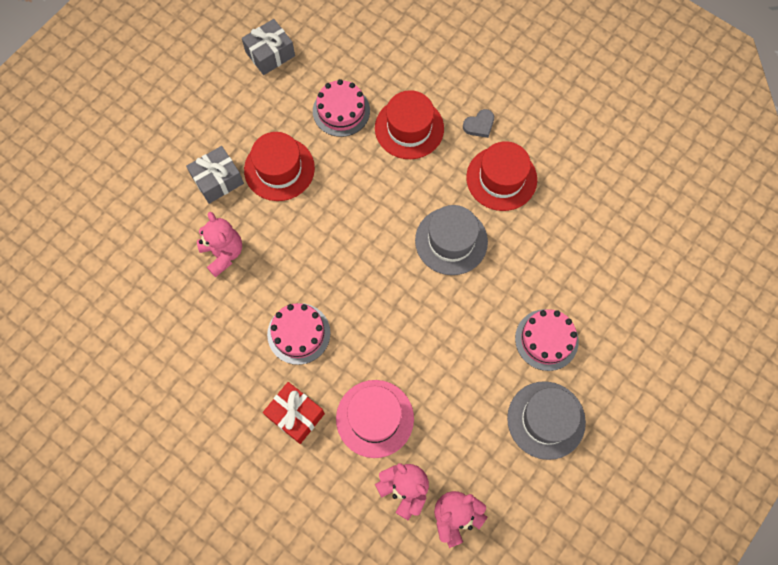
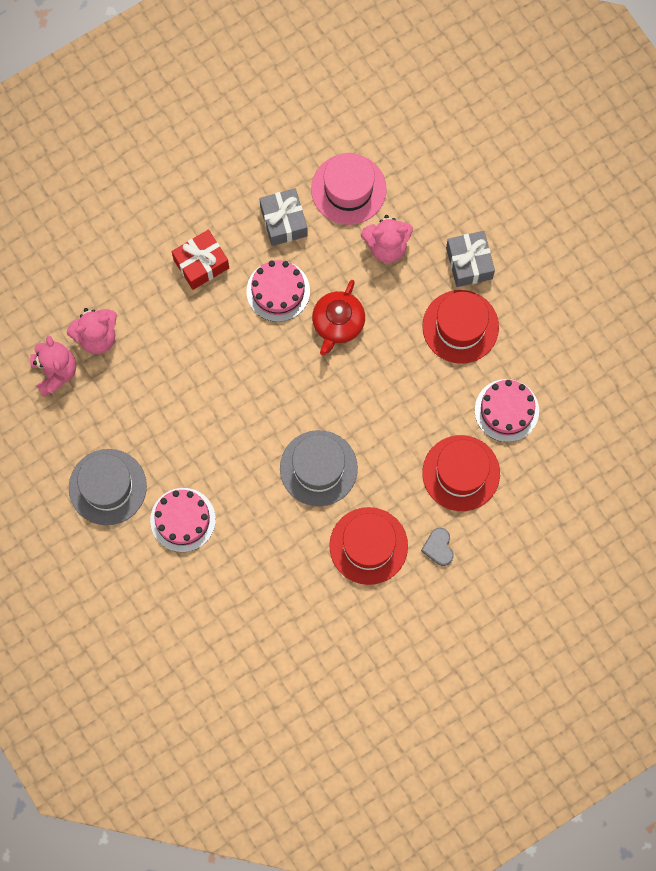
camera: 110 degrees right, 5 degrees up
grey gift [242,19,295,75] -> grey gift moved to [259,188,308,246]
pink hat [336,380,414,458] -> pink hat moved to [311,153,386,225]
none -> red teapot [312,280,365,356]

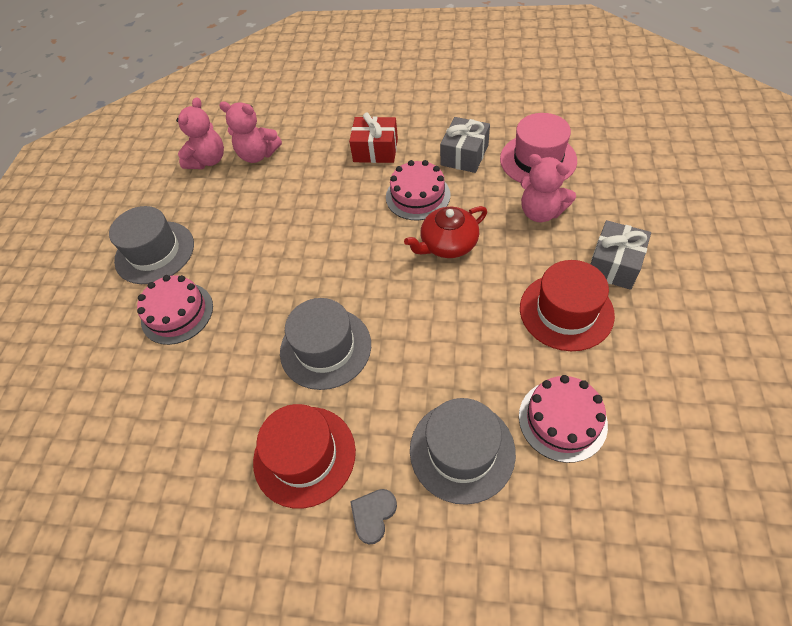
camera: 45 degrees right, 20 degrees down
red hat [422,435,500,511] -> grey hat [410,398,516,505]

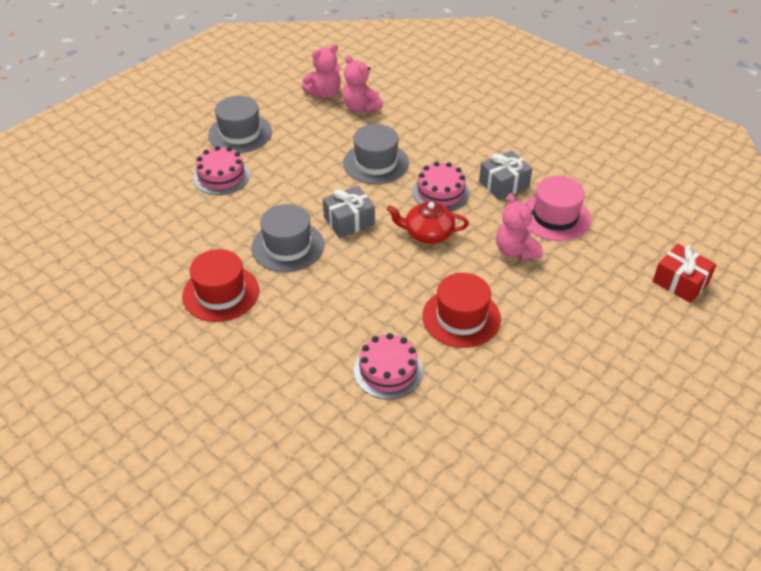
camera: 30 degrees right, 10 degrees down
red gift [349,112,398,163] -> red gift moved to [653,244,717,303]
grey heart [350,489,397,544] -> none
grey hat [410,398,516,505] -> grey hat moved to [343,124,409,184]
grey gift [591,220,651,290] -> grey gift moved to [323,186,375,238]

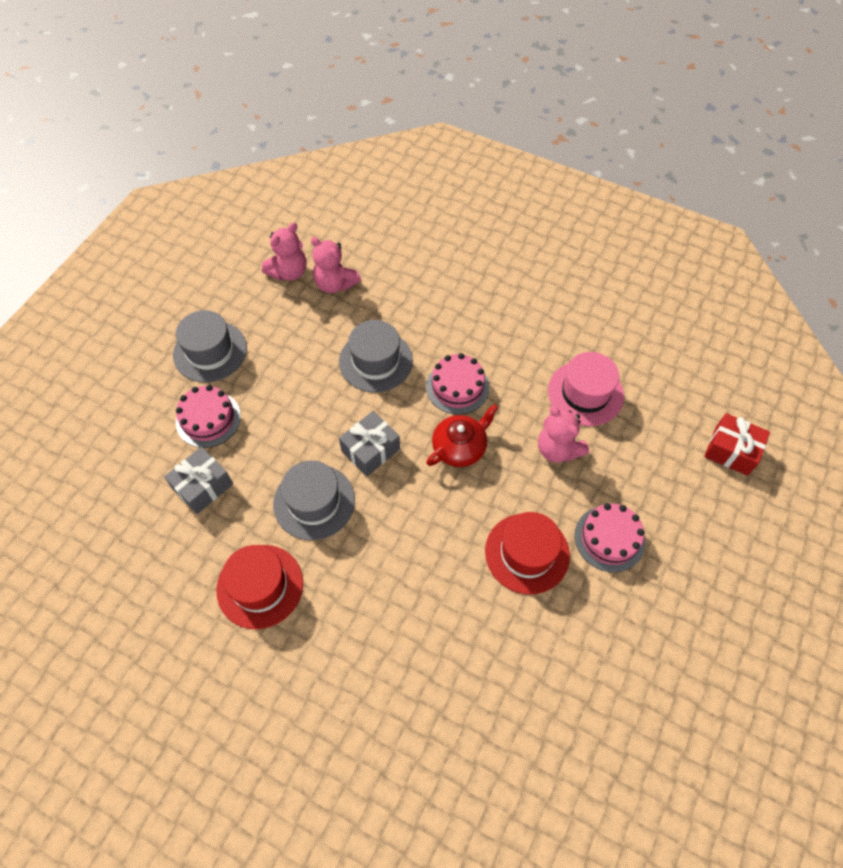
camera: 15 degrees left, 15 degrees up
pink cake [354,333,423,399] -> pink cake moved to [575,503,645,572]
red teapot [387,201,469,244] -> red teapot turned 150 degrees clockwise [426,404,498,467]
grey gift [479,151,532,200] -> grey gift moved to [164,447,233,514]

